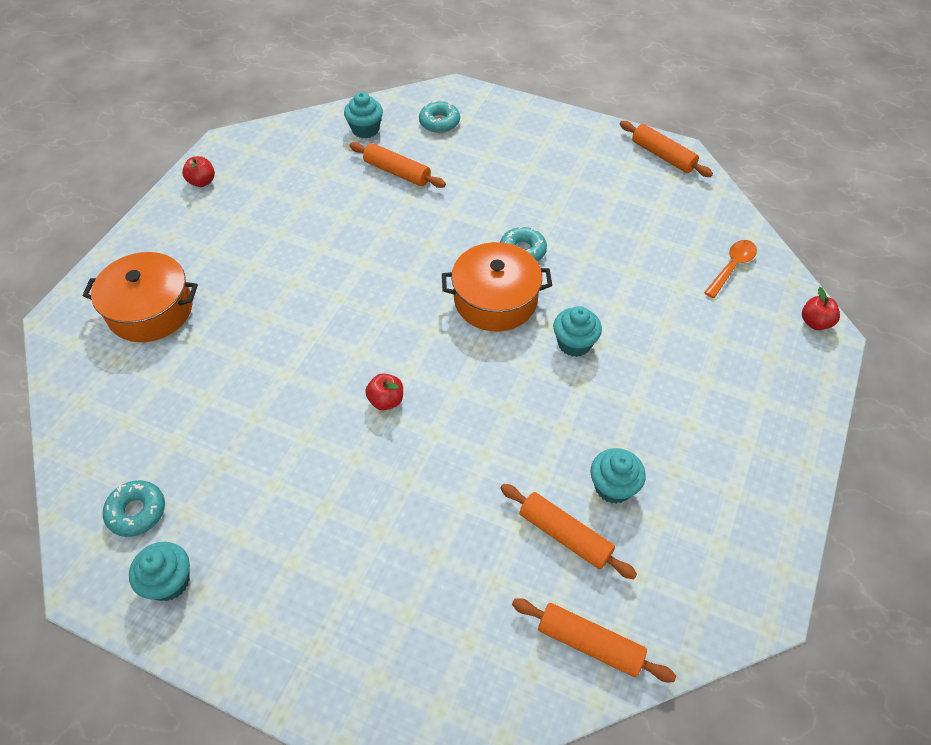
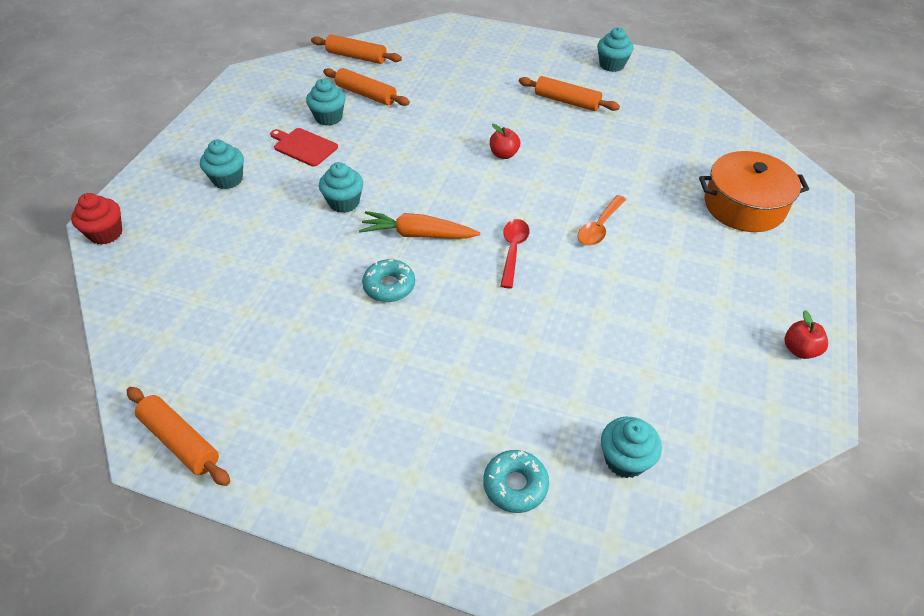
camera: 175 degrees right, 5 degrees down
turquoise donut [103,480,165,537] -> none
orange rolling pin [349,142,446,188] -> orange rolling pin moved to [519,76,620,111]
orange pot [442,242,552,331] -> orange carrot [359,211,480,239]
orange spoon [704,240,757,298] -> orange spoon moved to [578,195,626,246]
red apple [802,287,840,330] -> red cupcake [71,193,123,245]
none -> turquoise cupcake [200,140,244,189]
none -> red cutting board [270,128,338,167]
none -> red spoon [500,219,530,288]

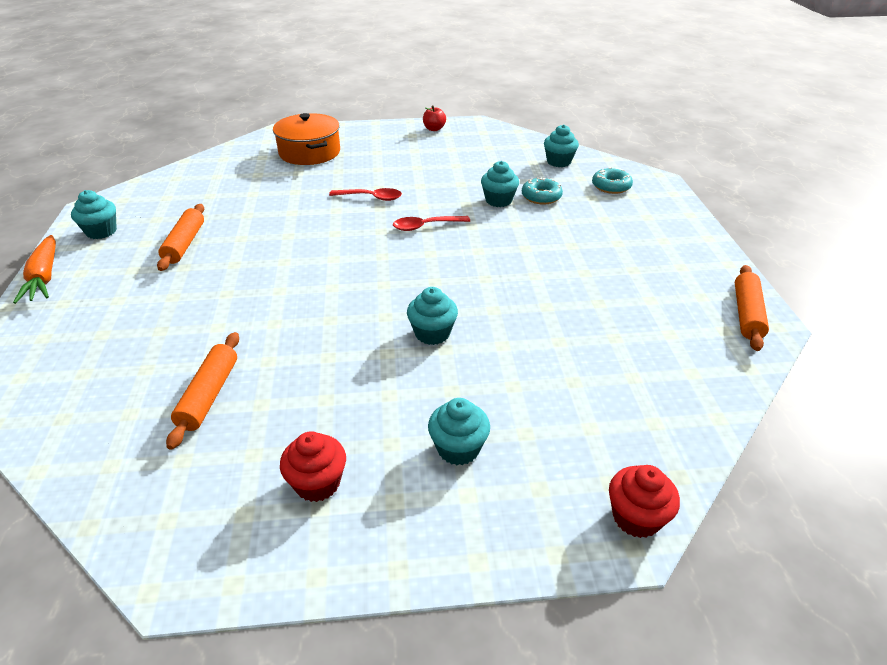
camera: 115 degrees left, 10 degrees down
red cutting board [270,128,338,167] -> none
turquoise cupcake [306,79,346,126] -> turquoise cupcake moved to [481,161,519,207]
orange rolling pin [311,34,402,64] -> none
orange carrot [359,211,480,239] -> orange carrot moved to [13,235,56,304]
turquoise donut [362,259,415,302] -> turquoise donut moved to [522,178,563,205]
red apple [490,124,520,159] -> none
orange spoon [578,195,626,246] -> red spoon [329,188,402,201]
none -> red cupcake [280,431,346,502]

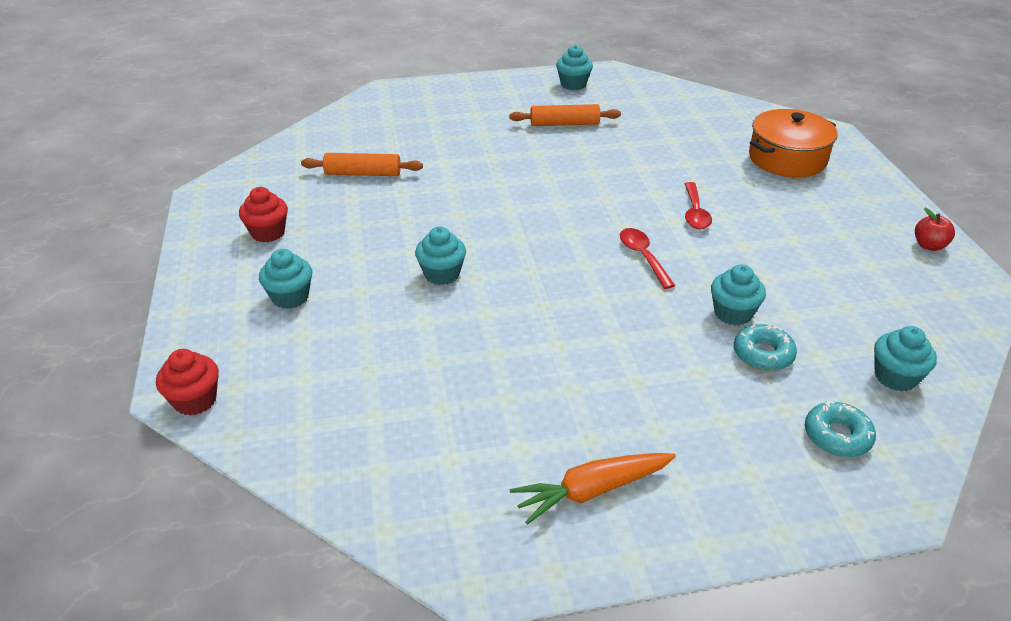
camera: 85 degrees right, 0 degrees up
orange carrot [13,235,56,304] -> orange carrot moved to [510,453,676,525]
orange rolling pin [735,265,769,351] -> none

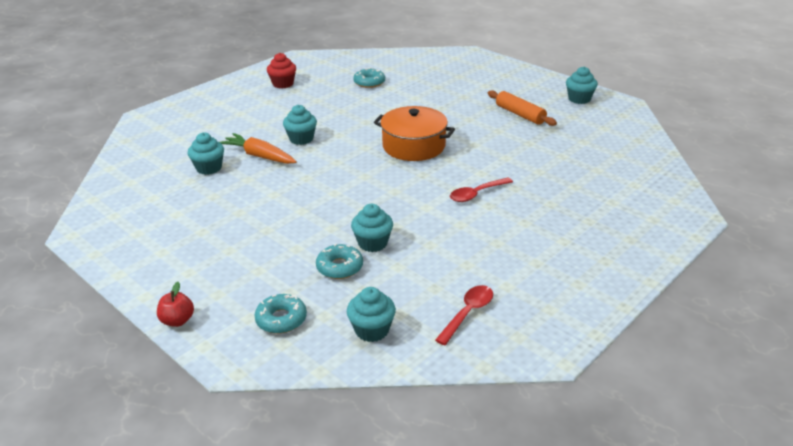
camera: 55 degrees right, 5 degrees down
red cupcake [156,349,219,416] -> none
turquoise cupcake [259,249,312,309] -> turquoise cupcake moved to [187,132,224,175]
orange rolling pin [301,153,423,176] -> turquoise donut [353,68,385,88]
orange carrot [510,453,676,525] -> orange carrot moved to [220,133,297,164]
red spoon [620,228,675,289] -> red spoon moved to [435,285,493,345]
orange pot [749,109,838,178] -> orange pot moved to [374,106,455,161]
red apple [915,207,955,251] -> red apple moved to [157,282,194,327]

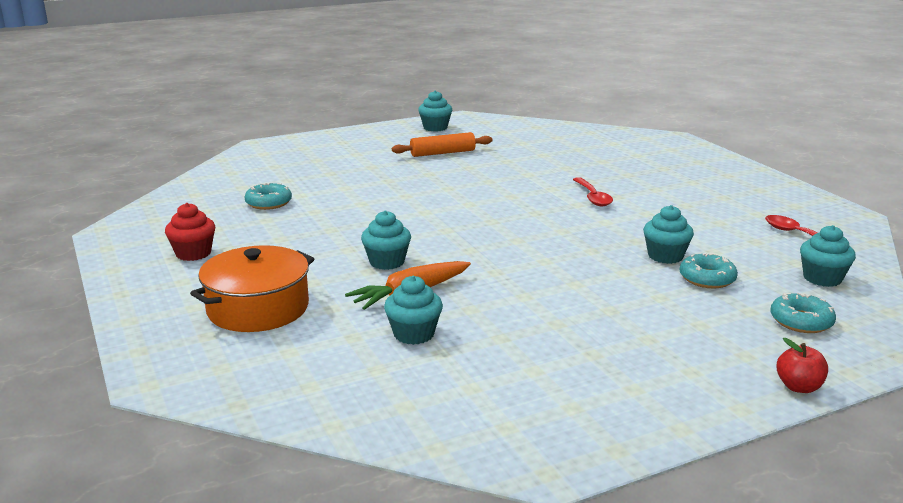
camera: 70 degrees left, 10 degrees down
orange pot [374,106,455,161] -> orange pot moved to [190,245,314,332]

